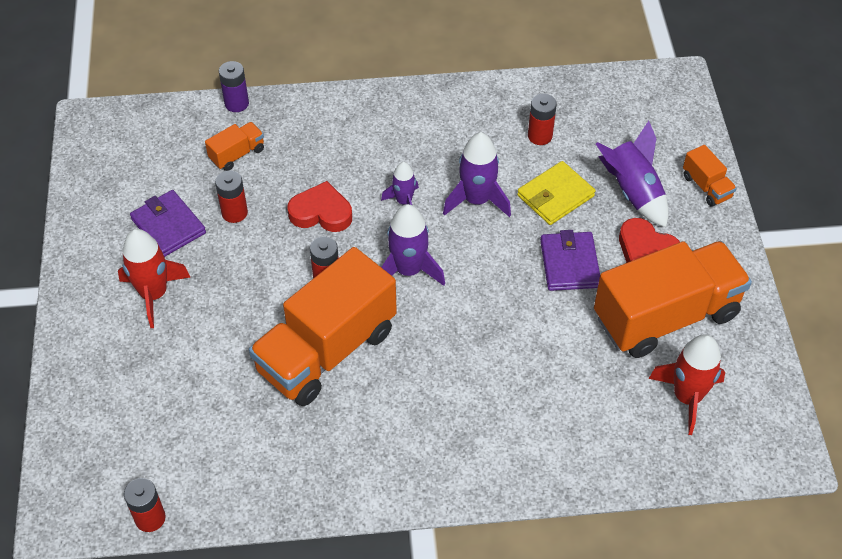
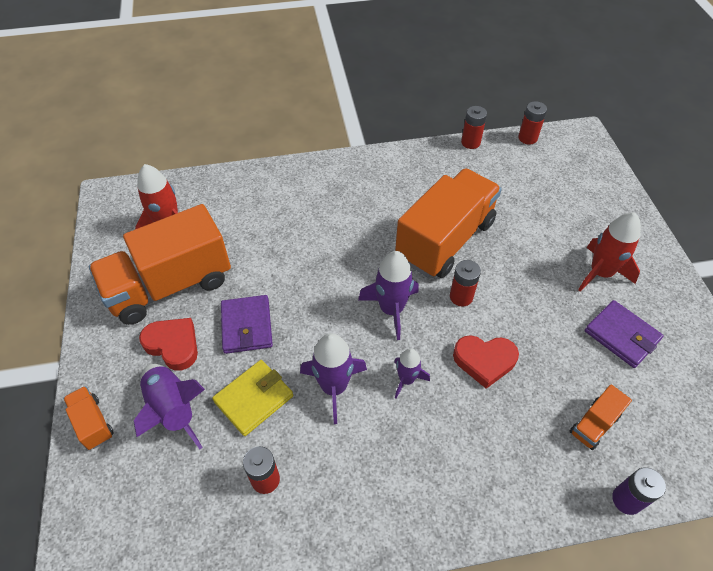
camera: 175 degrees right, 0 degrees up
red battery [215,170,248,223] -> red battery moved to [461,106,487,149]

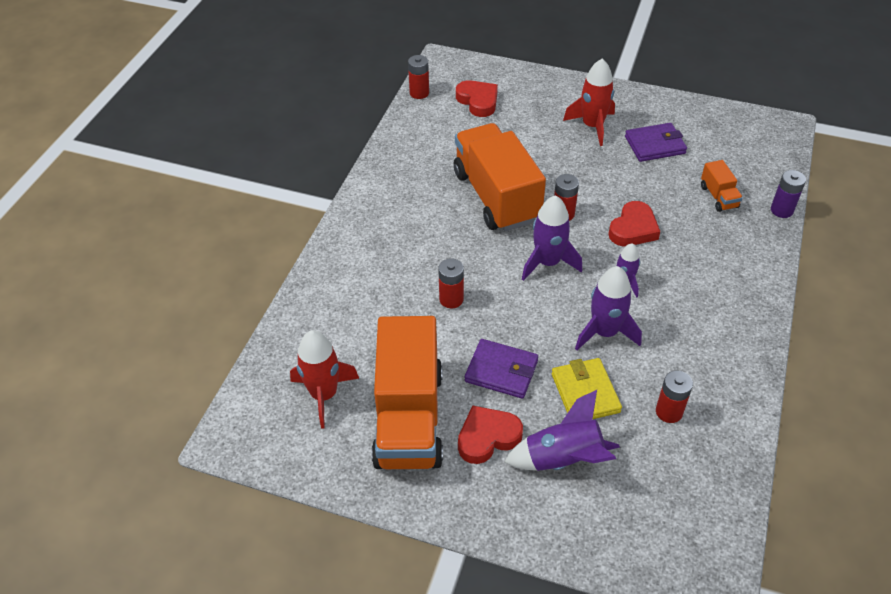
camera: 60 degrees left, 5 degrees down
orange truck [63,386,114,450] -> none
red battery [461,106,487,149] -> red battery moved to [438,258,464,308]
none -> red heart [456,80,498,117]

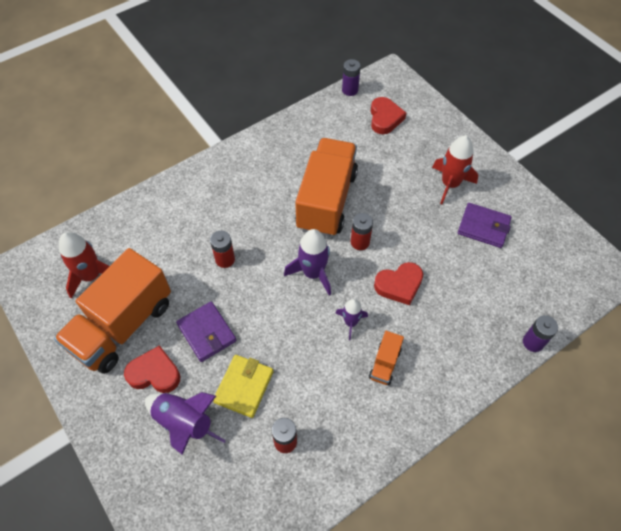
camera: 35 degrees right, 10 degrees up
red battery [408,55,429,99] -> purple battery [342,59,361,96]
purple rocket [575,266,642,350] -> none
orange truck [701,160,743,212] -> orange truck moved to [369,331,404,385]

